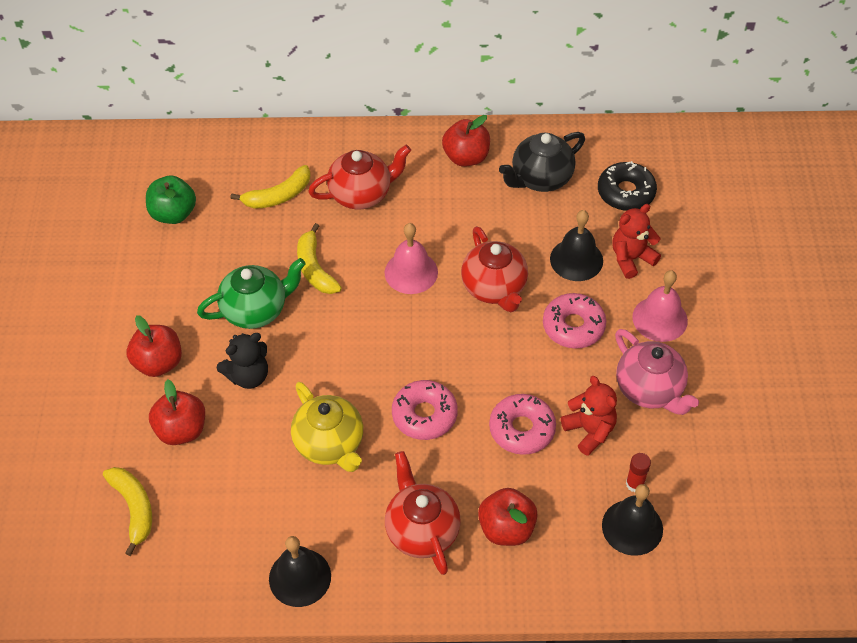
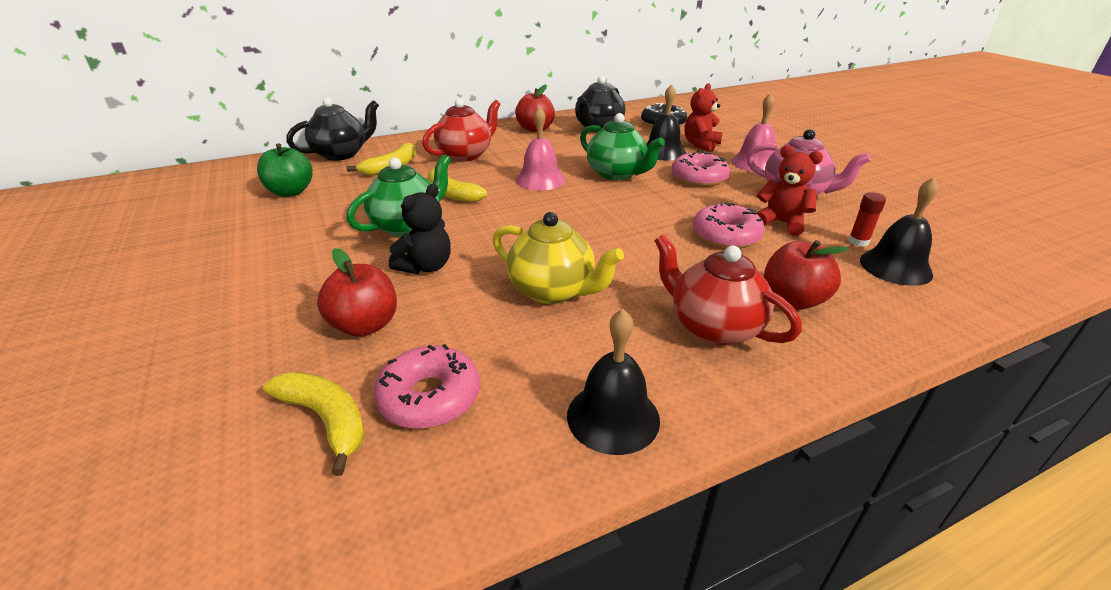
camera: 25 degrees left, 20 degrees down
red apple [127,315,182,377] -> none
pink donut [392,380,458,440] -> pink donut moved to [374,344,480,429]
red teapot [461,226,528,312] -> green teapot [580,113,665,180]
none -> black teapot [286,98,379,161]

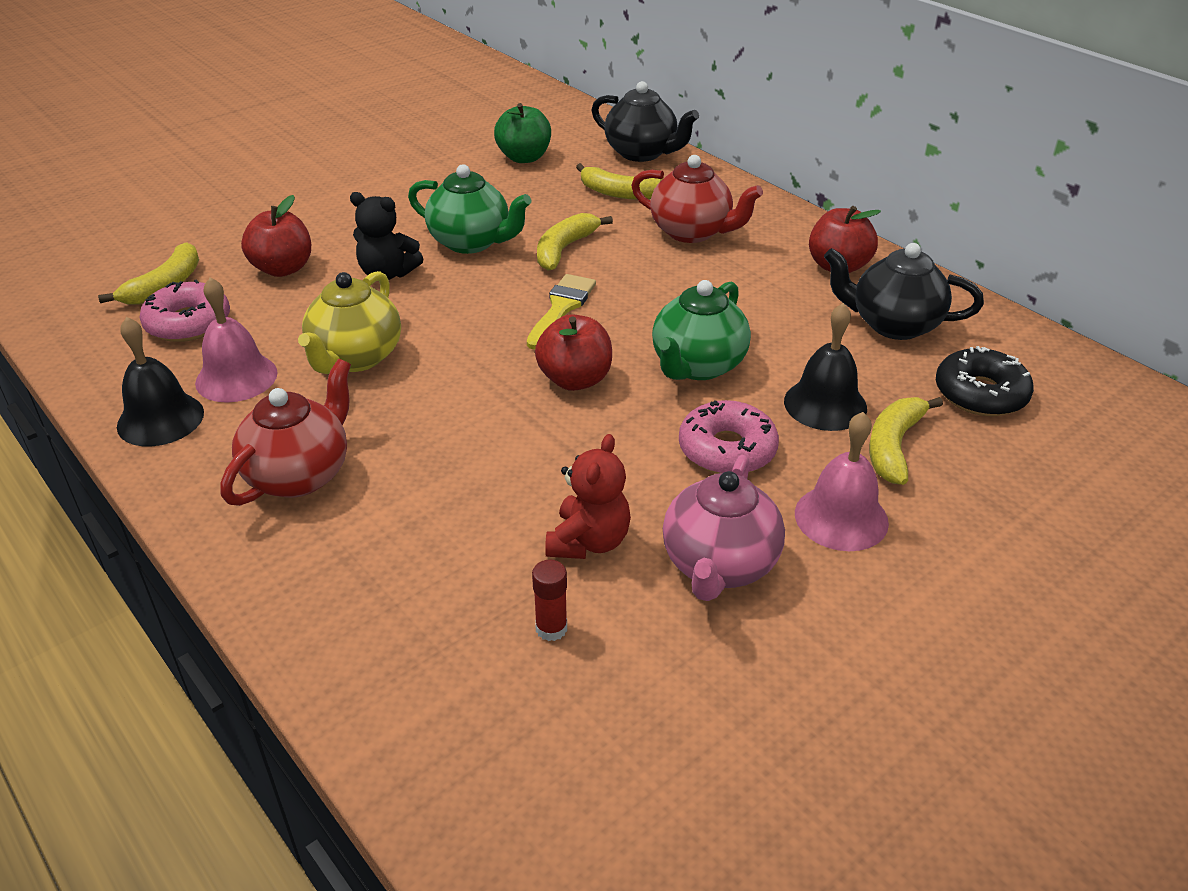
camera: 75 degrees right, 5 degrees up
pink bell [516,106,565,191] -> pink bell moved to [195,278,278,402]
red teddy bear [684,83,723,152] -> yellow banana [869,397,943,485]
pink donut [693,202,765,248] -> none
red apple [764,240,849,310] -> red apple moved to [535,314,612,391]
black bell [860,177,939,286] -> none
none -> yellow brush [527,274,596,350]

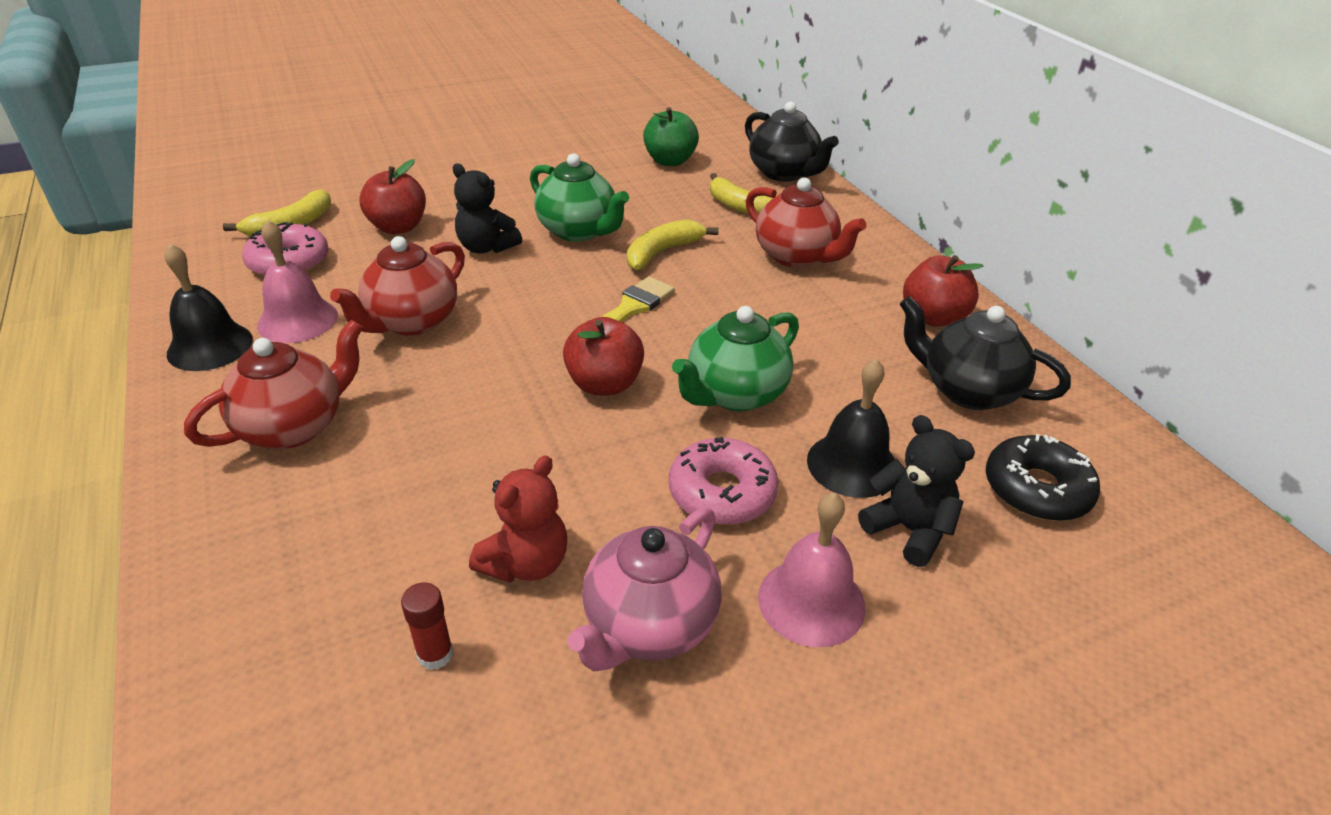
camera: 15 degrees right, 0 degrees up
yellow teapot [298,271,401,374] -> red teapot [330,236,465,336]
yellow banana [869,397,943,485] -> black teddy bear [858,415,975,567]

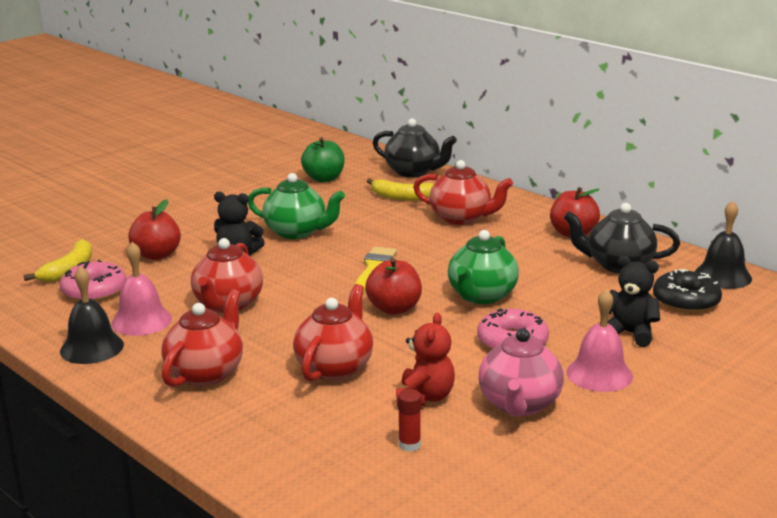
camera: 20 degrees left, 15 degrees down
yellow banana [627,219,719,270] -> none
black bell [807,358,895,498] -> black bell moved to [695,201,752,289]
none -> red teapot [293,284,373,382]

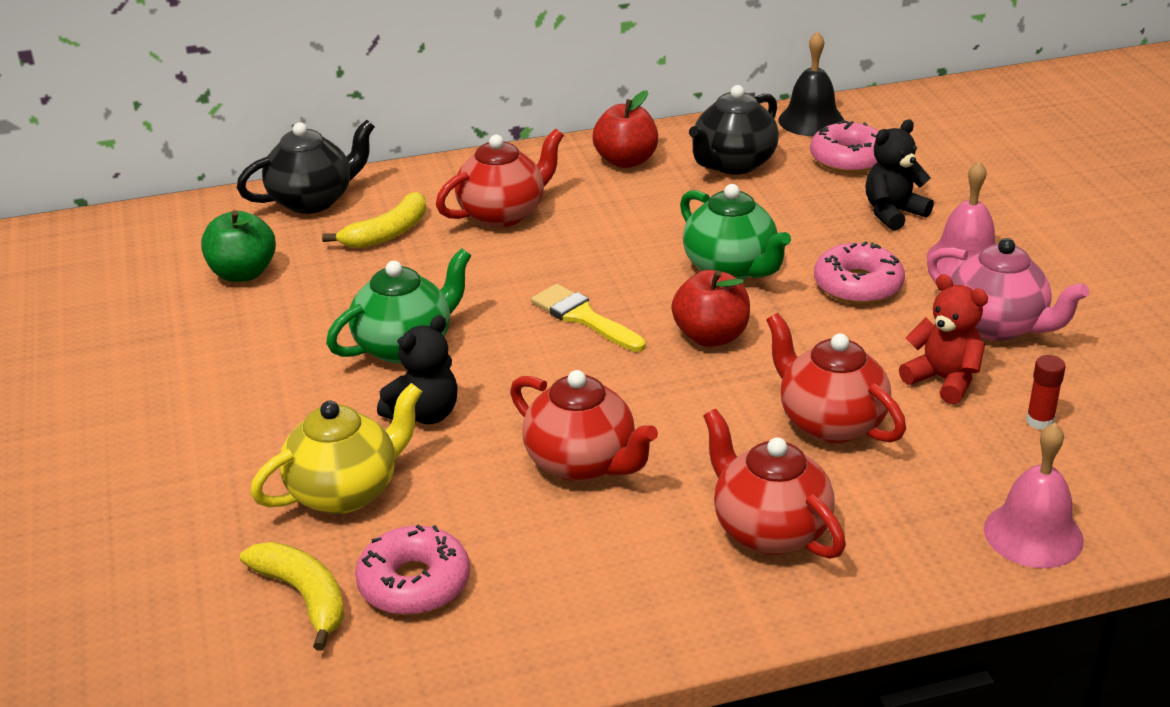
camera: 60 degrees left, 10 degrees up
black bell [60,266,124,364] -> none
pink bell [111,242,172,336] -> pink bell moved to [984,423,1084,568]
red apple [128,199,181,260] -> yellow teapot [250,383,422,514]
black donut [653,269,722,313] -> pink donut [810,120,879,173]

